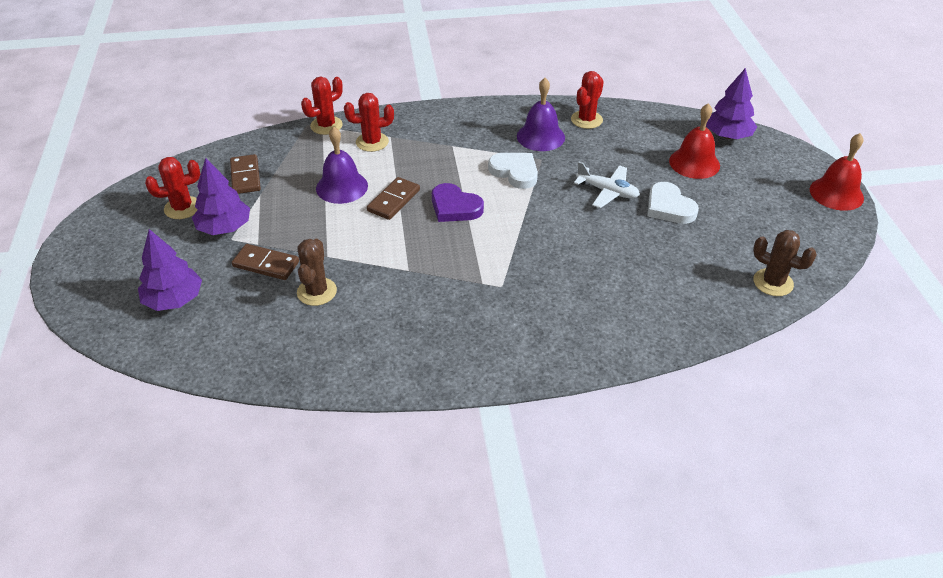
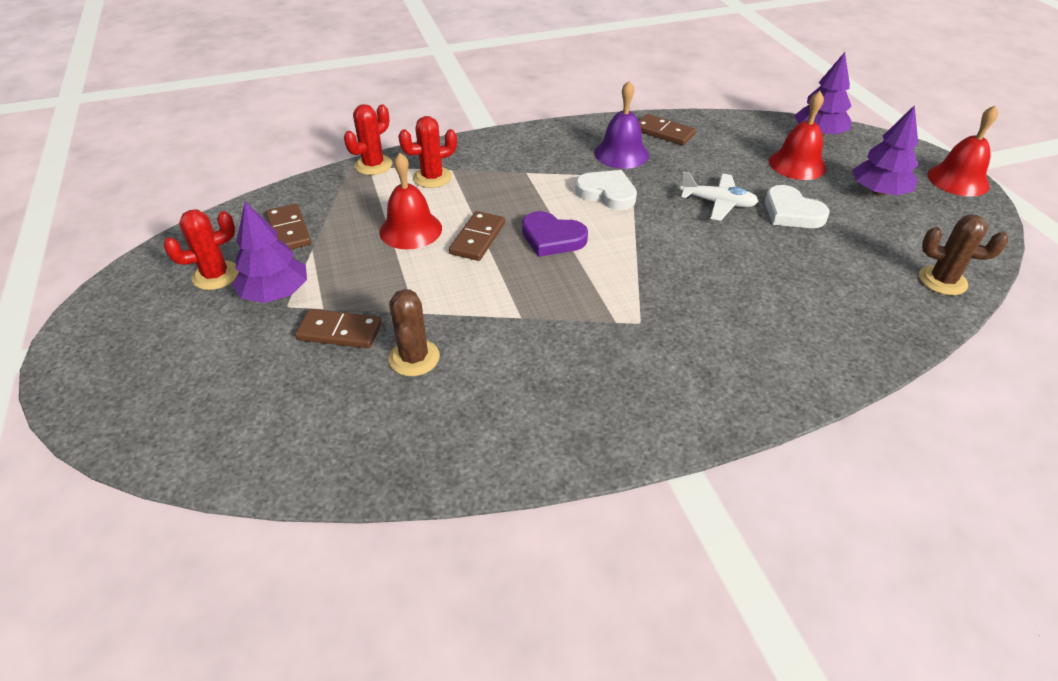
camera: 10 degrees left, 0 degrees up
purple tree [138,229,202,311] -> purple tree moved to [852,105,918,196]
purple bell [316,127,368,204] -> red bell [379,153,442,249]
red cactus [571,71,604,129] -> brown domino [639,114,696,145]

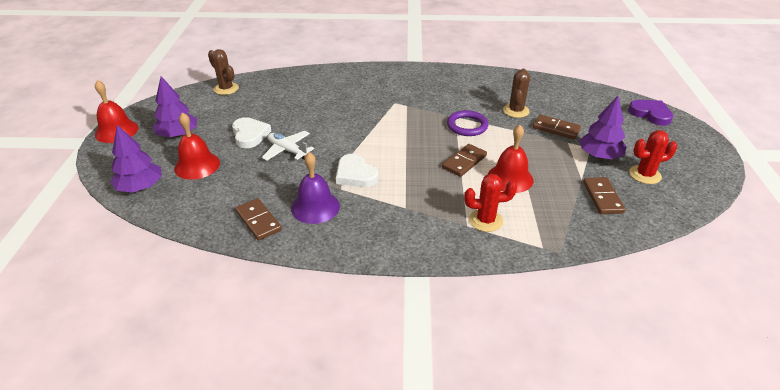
camera: 160 degrees left, 5 degrees down
red cactus [344,104,392,175] -> none
purple heart [522,211,588,257] -> purple heart moved to [628,100,673,126]
none -> purple ring [447,110,489,136]

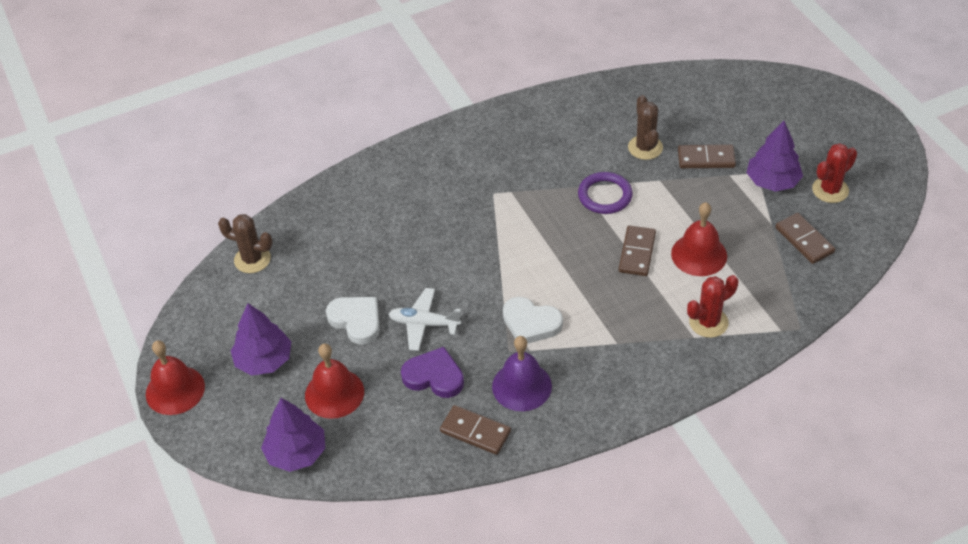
camera: 25 degrees left, 10 degrees up
purple heart [628,100,673,126] -> purple heart moved to [401,347,464,398]

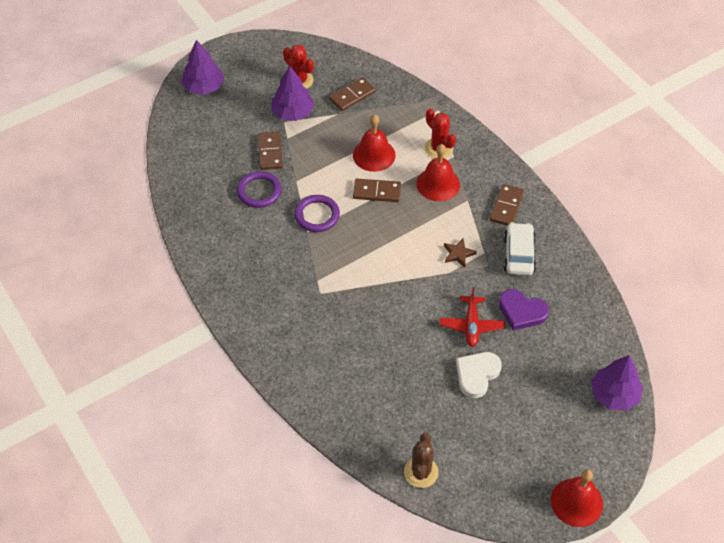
camera: 100 degrees left, 5 degrees up
purple tree [231,303,291,376] -> purple tree moved to [181,40,224,95]
red bell [305,343,364,419] -> red bell moved to [417,144,460,201]
white plane [389,288,461,351] -> red plane [440,287,505,347]
purple heart [401,347,464,398] -> purple heart turned 75 degrees counterclockwise [499,289,549,330]
brown domino [440,405,511,455] -> brown domino moved to [490,184,524,226]
purple bell [492,336,552,411] -> white car [503,222,536,275]
white heart [503,297,563,344] -> brown star [444,238,477,268]
brown cactus [628,95,663,160] -> purple ring [237,171,281,208]

